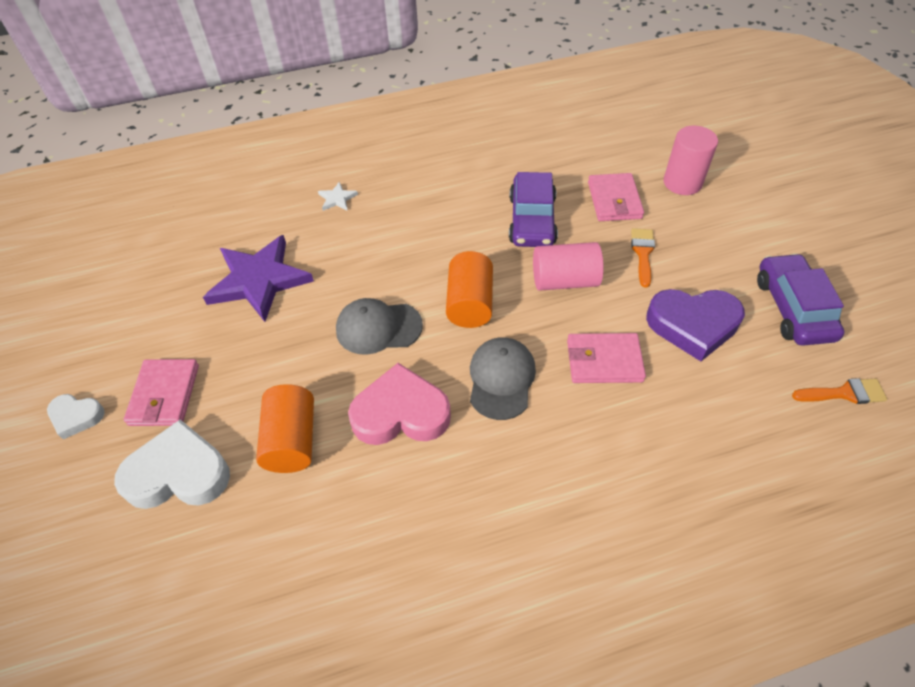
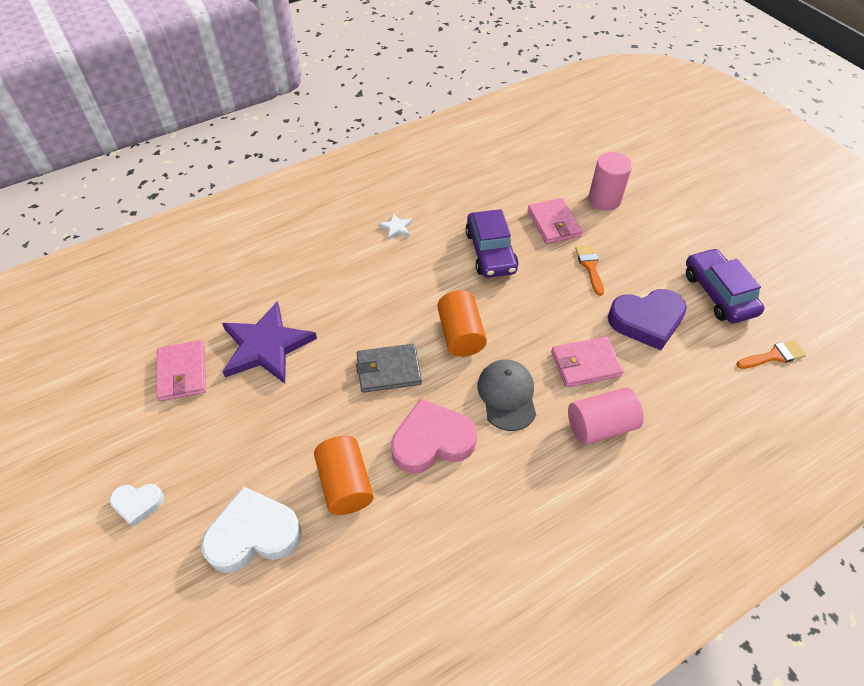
camera: 15 degrees left, 0 degrees up
pink wallet [124,359,199,426] -> pink wallet moved to [156,340,206,401]
white star [318,182,358,211] -> white star moved to [378,213,413,240]
grey cap [336,298,423,355] -> grey wallet [356,344,422,393]
pink cylinder [533,242,604,291] -> pink cylinder moved to [568,387,644,445]

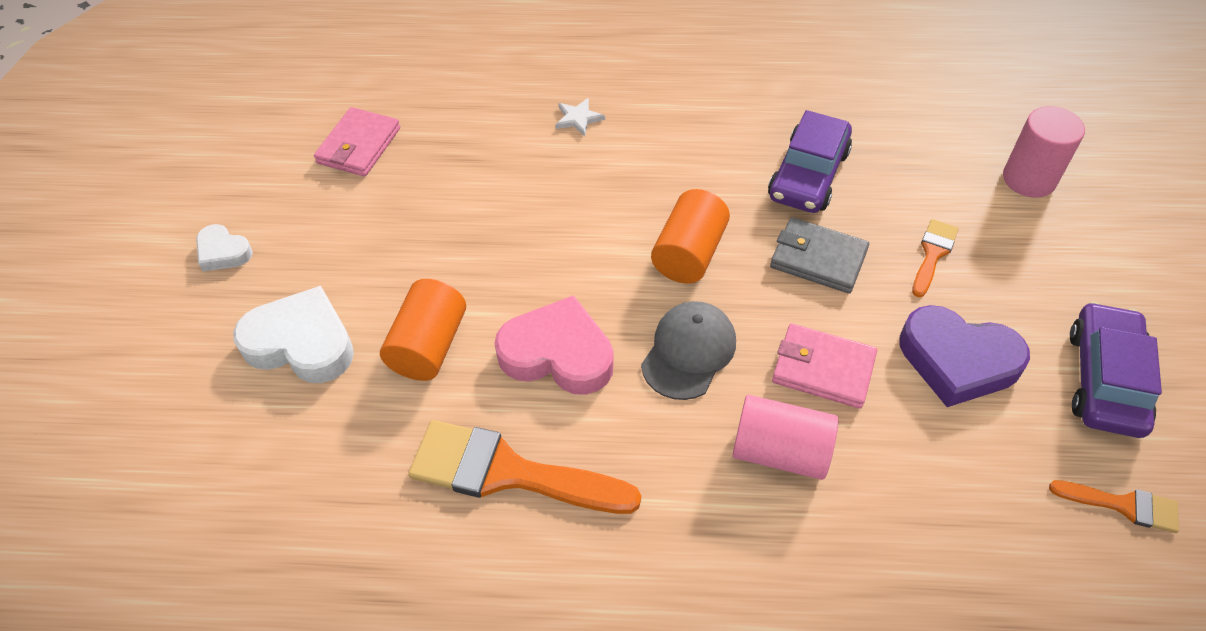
camera: 35 degrees right, 0 degrees up
purple star [222,301,317,384] -> none
grey wallet [356,344,422,393] -> grey wallet moved to [770,217,869,293]
white star [378,213,413,240] -> white star moved to [555,98,605,137]
pink wallet [528,198,583,244] -> none
none -> orange brush [408,420,641,514]

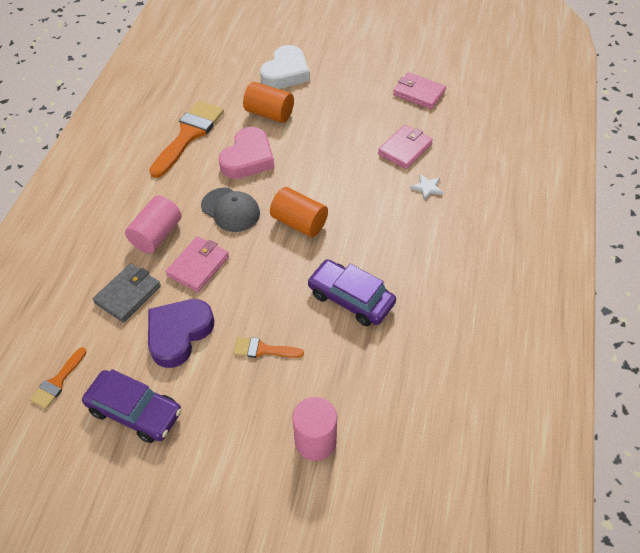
camera: 100 degrees right, 0 degrees up
white heart [196,224,253,271] -> none
grey wallet [770,217,869,293] -> grey wallet moved to [93,263,161,322]
orange brush [912,219,959,297] -> orange brush turned 150 degrees clockwise [233,337,304,358]
none -> pink wallet [378,125,433,169]

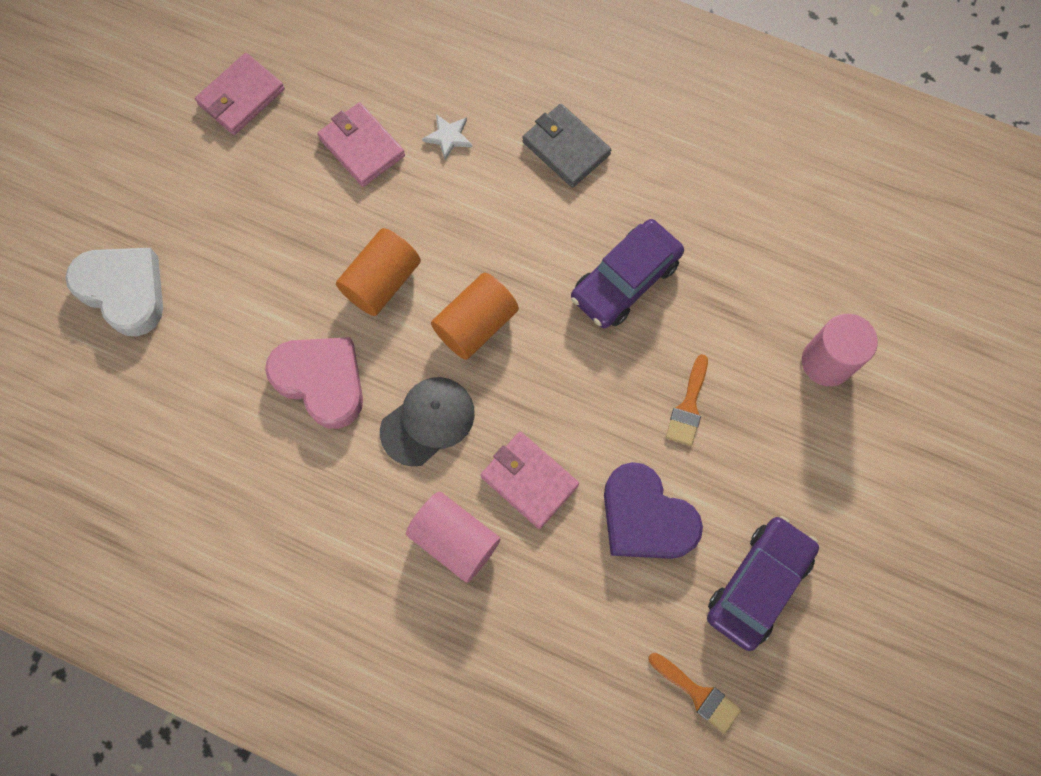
camera: 80 degrees left, 20 degrees up
grey wallet [93,263,161,322] -> grey wallet moved to [522,104,611,188]
orange brush [149,101,224,178] -> none
orange cylinder [243,82,294,123] -> orange cylinder moved to [336,228,421,316]

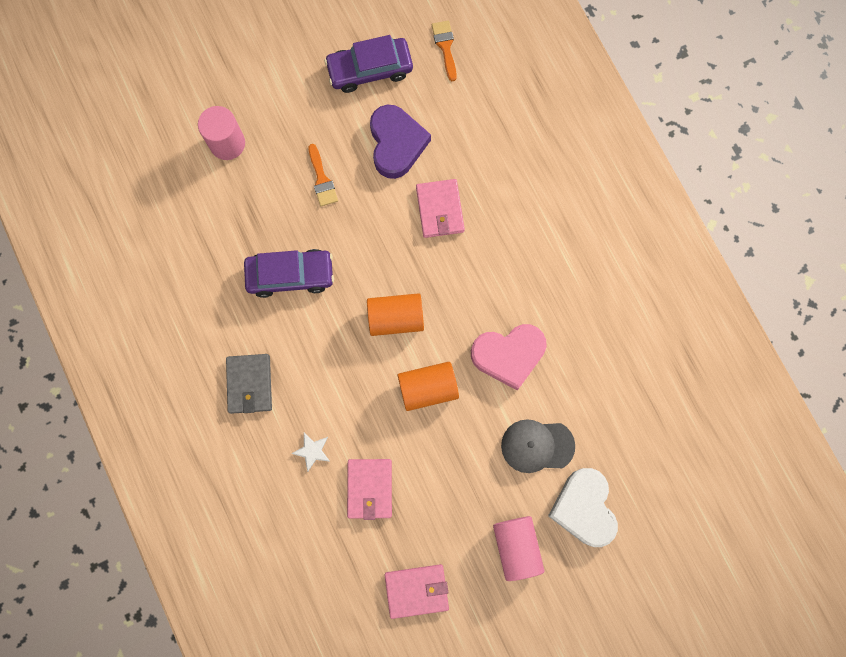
camera: 140 degrees left, 5 degrees up
pink heart [265,337,363,429] -> pink heart turned 90 degrees counterclockwise [471,324,547,390]
grey cap [380,377,475,467] -> grey cap moved to [501,419,575,473]
pink cylinder [406,492,501,583] -> pink cylinder moved to [493,516,544,581]
orange brush [666,354,708,446] -> orange brush turned 105 degrees clockwise [309,144,338,206]

